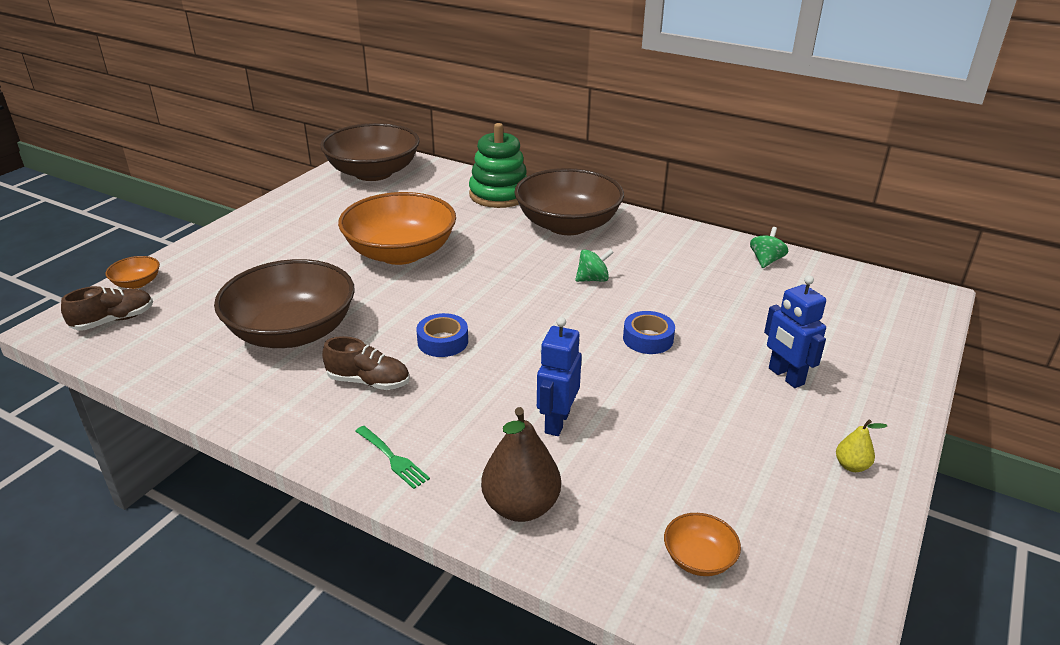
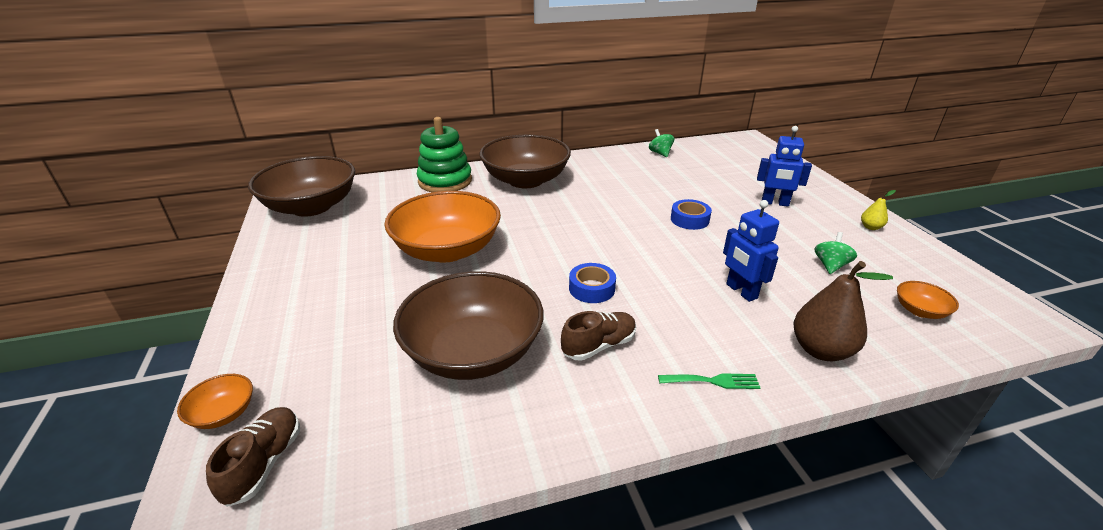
camera: 45 degrees left, 0 degrees up
green spinning top [575,249,614,282] -> green spinning top moved to [815,232,857,274]

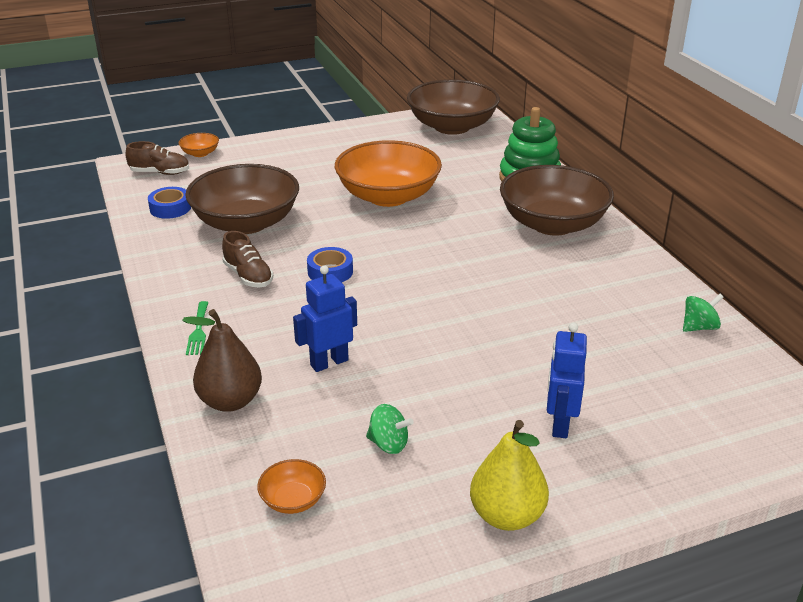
camera: 85 degrees right, 0 degrees up
blue tape [671,199,712,230] -> blue tape moved to [148,187,191,219]
yellow pear [861,190,896,230] -> yellow pear [470,420,549,531], size x2.03

